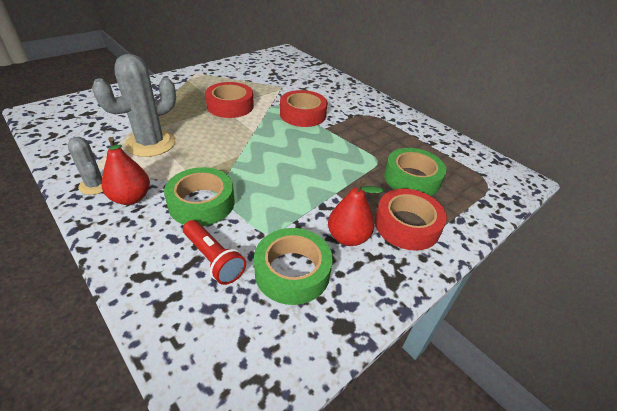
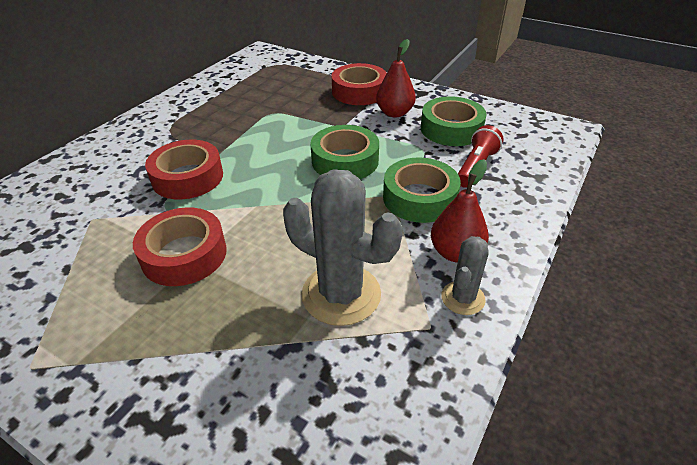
camera: 105 degrees left, 0 degrees up
green tape [384,148,447,196] -> green tape moved to [310,125,379,179]

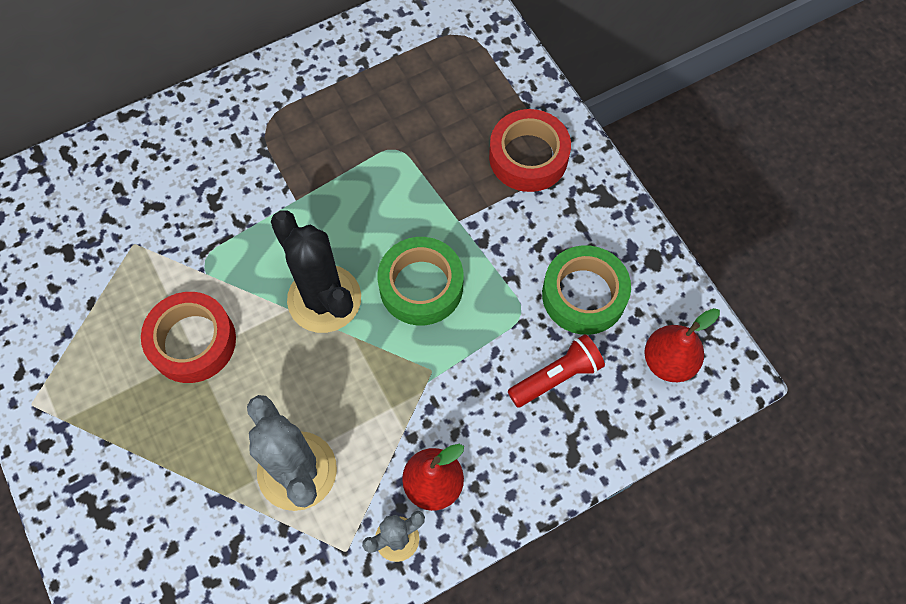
camera: 30 degrees right, 25 degrees up
red tape [145,140,223,199] -> none
red pear [376,39,416,117] -> red pear moved to [644,308,720,382]
green tape [383,157,461,223] -> none
none -> black cactus [271,210,361,333]

